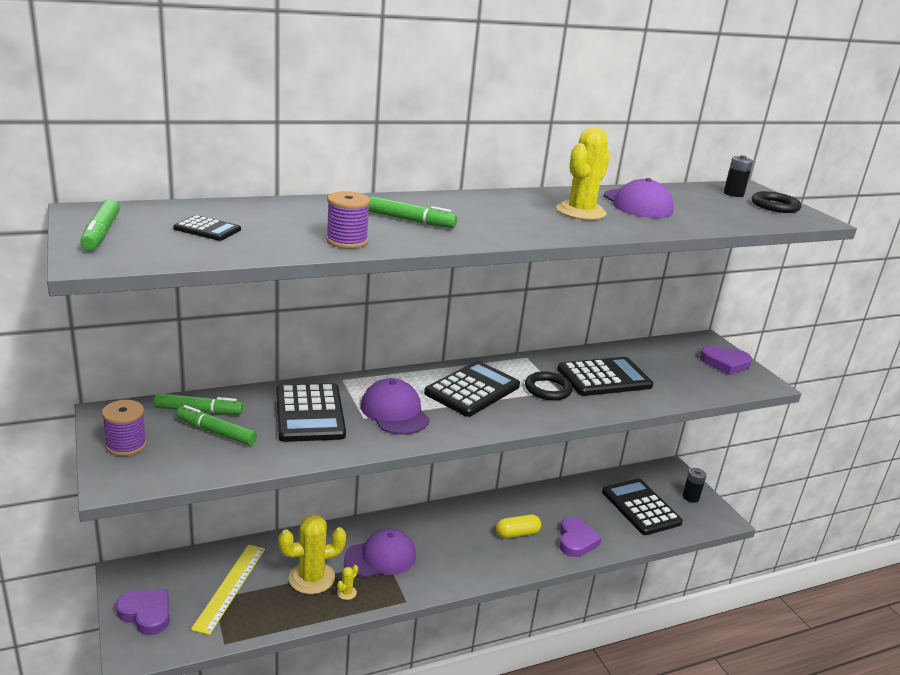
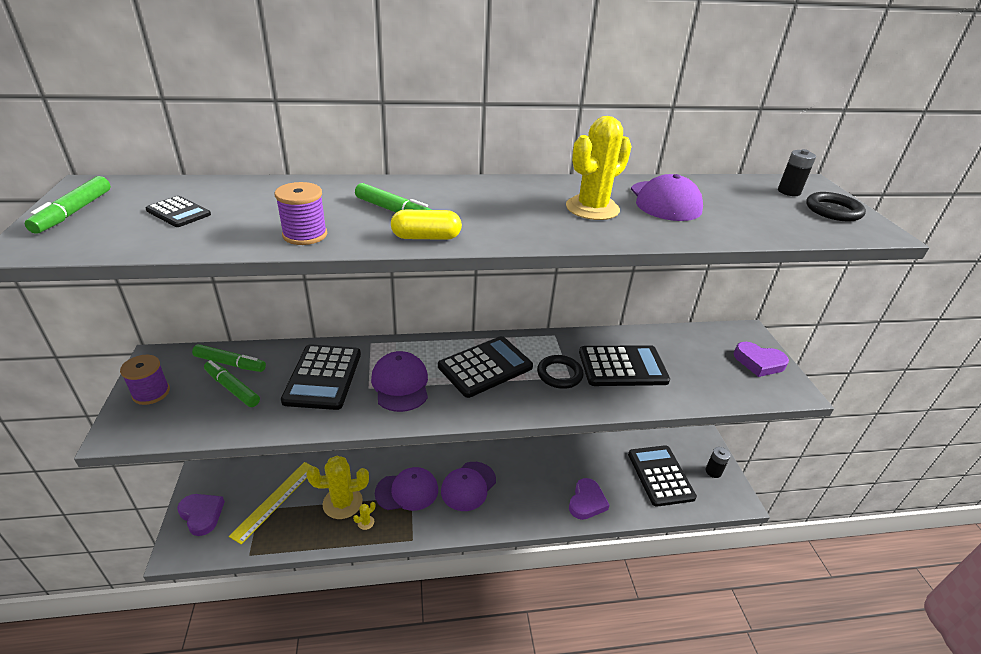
camera: 15 degrees right, 10 degrees up
yellow capsule [496,514,541,538] -> yellow capsule moved to [391,209,462,240]
none -> purple cap [441,462,496,511]

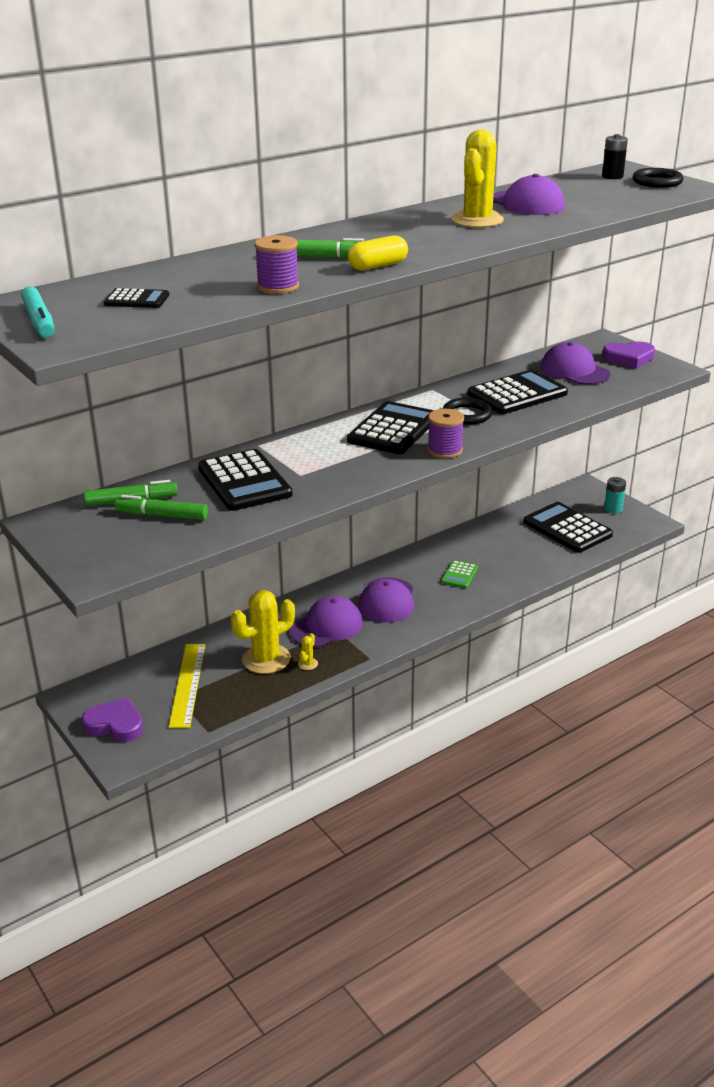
camera: 25 degrees left, 5 degrees down
green marker [25,176,111,234] -> turquoise marker [21,286,55,338]
purple spool [120,355,170,405] -> purple spool moved to [427,409,464,459]
purple cap [371,351,428,412] -> purple cap moved to [541,342,610,385]
purple heart [569,478,610,520] -> none
black battery [705,447,730,478] -> turquoise battery [604,477,626,514]
none -> green calculator [441,560,478,588]

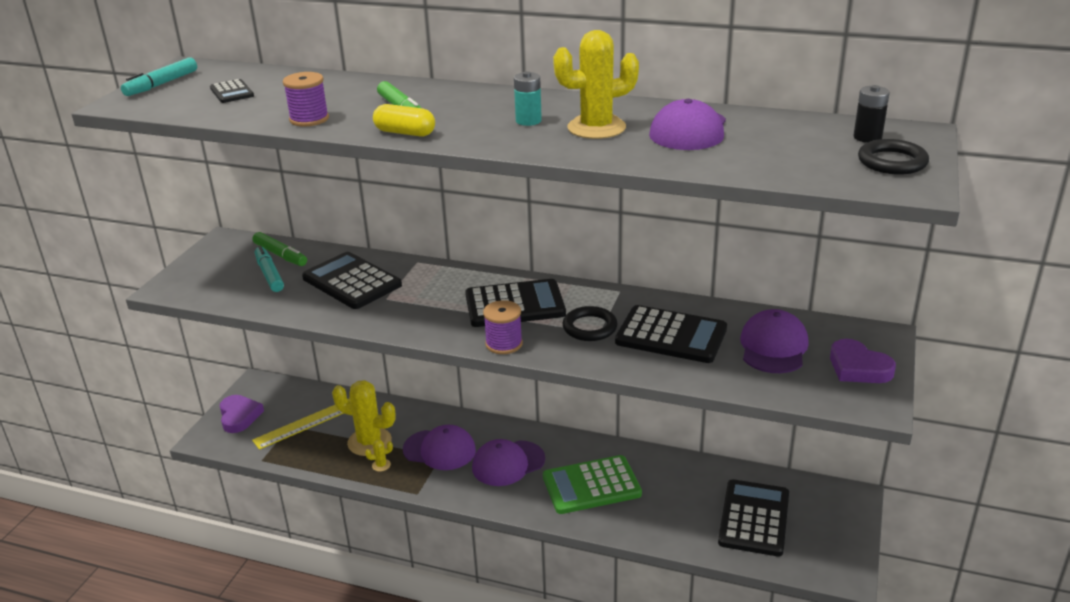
camera: 55 degrees right, 0 degrees up
green marker [115,495,208,520] -> turquoise marker [255,246,284,292]
black calculator [198,449,293,511] -> black calculator turned 105 degrees clockwise [302,252,402,309]
green calculator [441,560,478,588] -> green calculator [543,455,642,514], size x2.01
turquoise battery [604,477,626,514] -> turquoise battery moved to [514,71,542,126]

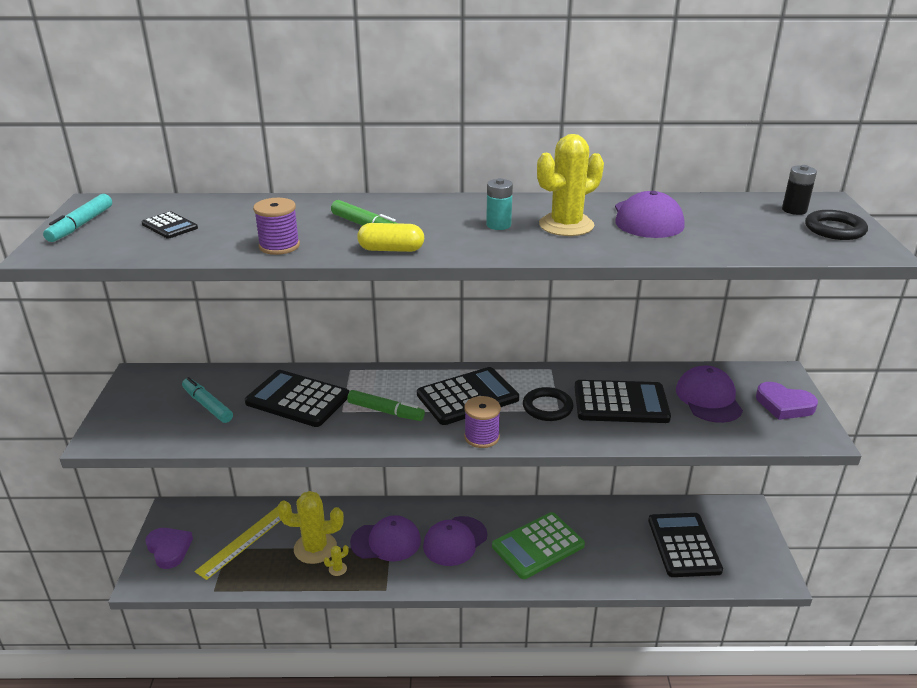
camera: 20 degrees left, 0 degrees up
green marker [253,232,307,266] -> green marker moved to [347,390,425,421]

